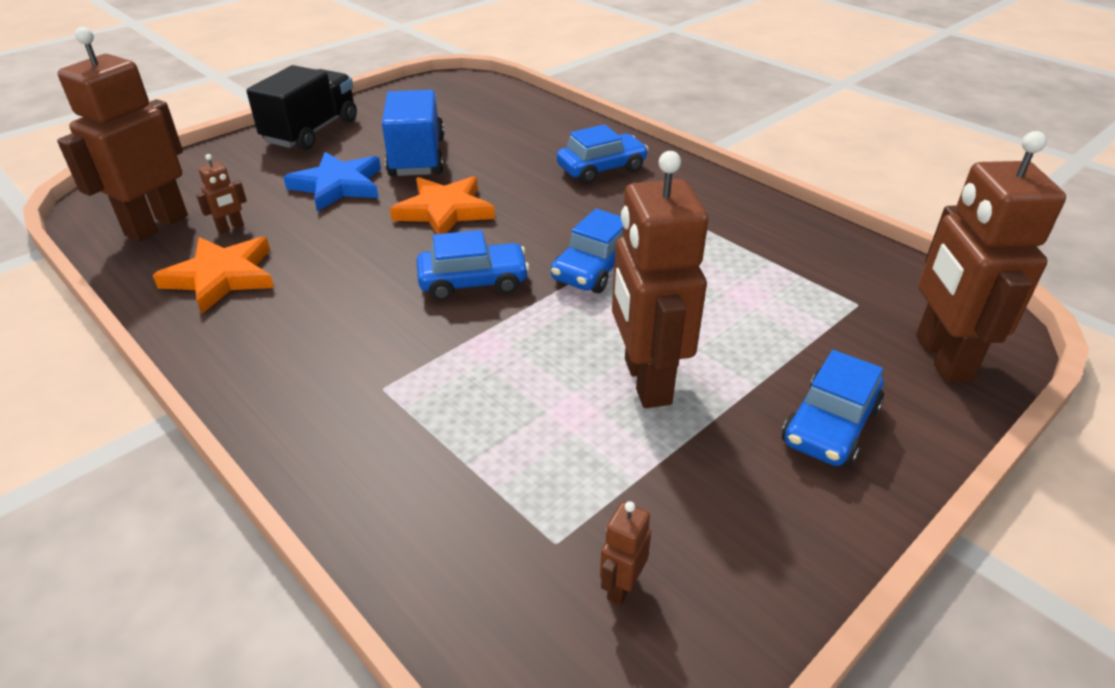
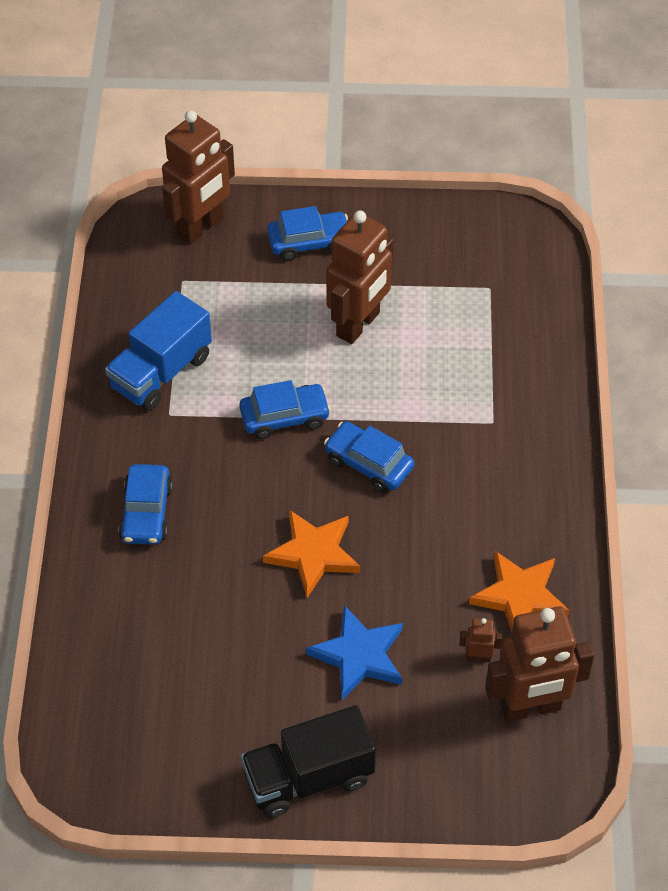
camera: 135 degrees left, 15 degrees up
blue truck [382,90,444,176] -> blue truck moved to [105,291,212,411]
blue car [557,124,648,184] -> blue car turned 105 degrees counterclockwise [119,464,173,545]
brown robot [600,501,651,606] -> none

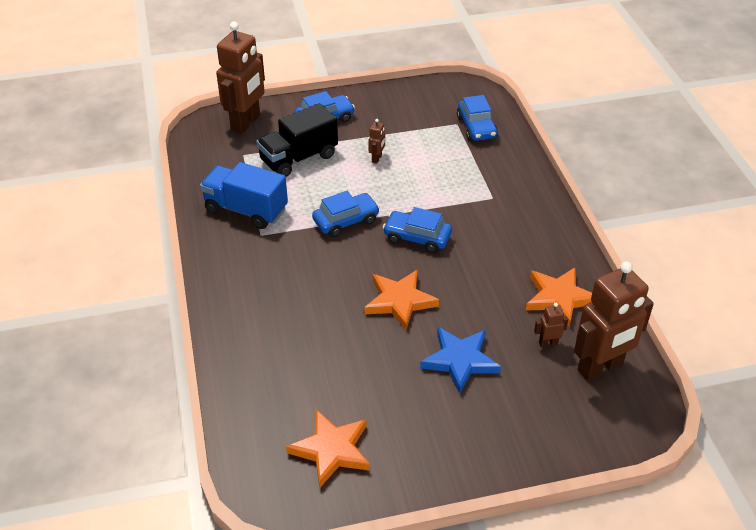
camera: 15 degrees left, 10 degrees down
blue truck [105,291,212,411] -> blue truck turned 90 degrees clockwise [200,162,288,229]
blue car [119,464,173,545] -> blue car moved to [457,95,498,141]
black truck [241,705,376,818] -> black truck moved to [256,103,338,177]
brown robot [326,211,394,344] -> brown robot [368,119,385,164], size x0.41
none -> orange star [286,410,370,489]

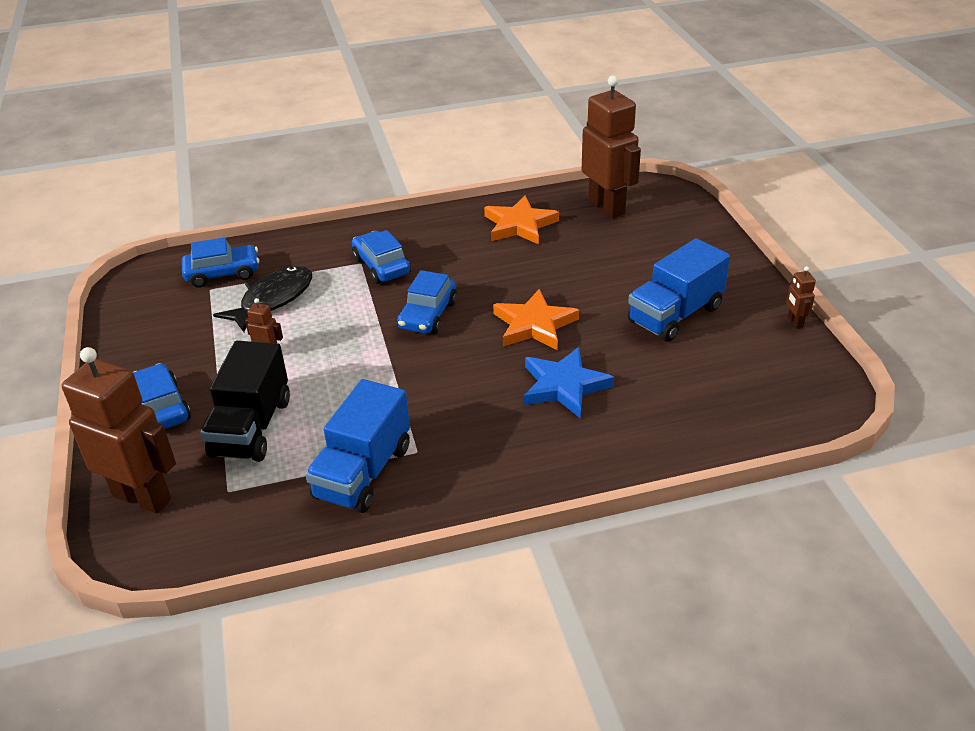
camera: 90 degrees left, 5 degrees down
black truck [256,103,338,177] -> black truck turned 45 degrees clockwise [200,341,290,462]
orange star [286,410,370,489] -> none
blue car [312,191,380,237] -> blue car moved to [352,230,411,284]
blue star [420,327,501,394] -> blue star moved to [524,347,614,418]
brown robot [534,303,568,347] -> brown robot moved to [786,266,816,329]
none -> black fish [213,266,312,332]
none -> blue truck [628,238,730,342]

